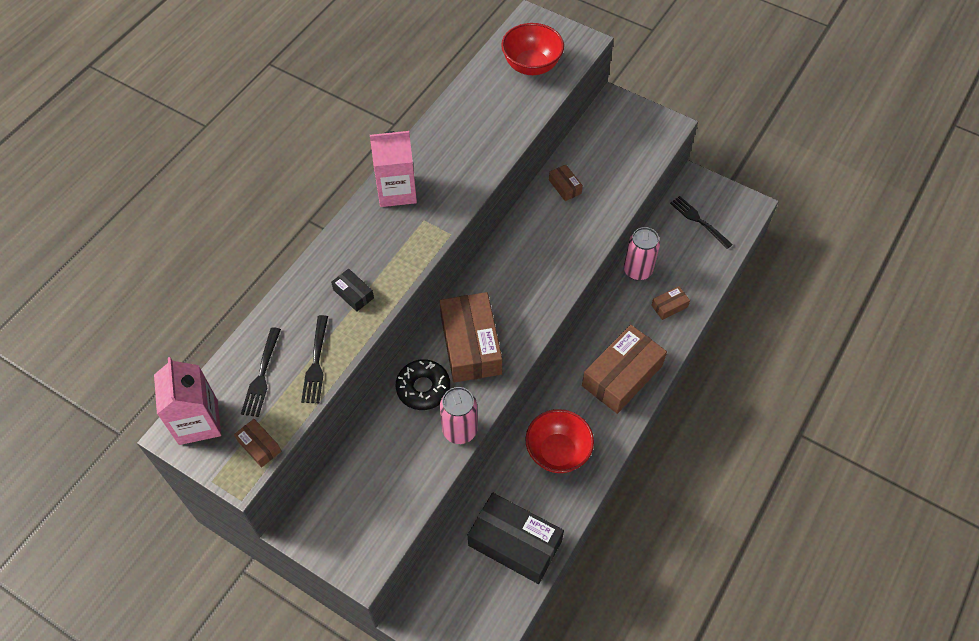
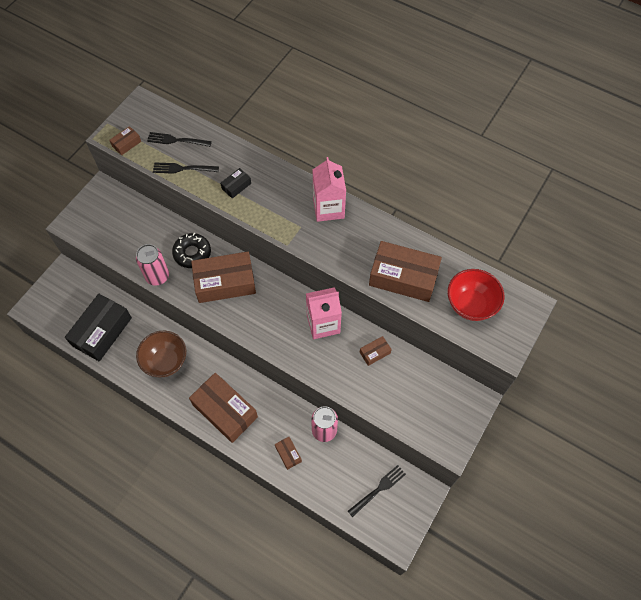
camera: 90 degrees right, 5 degrees up
pink carton [154,357,221,445] -> pink carton moved to [306,287,342,339]
red bowl [525,409,594,473] -> brown bowl [136,331,186,377]
none -> brown box [369,241,442,302]

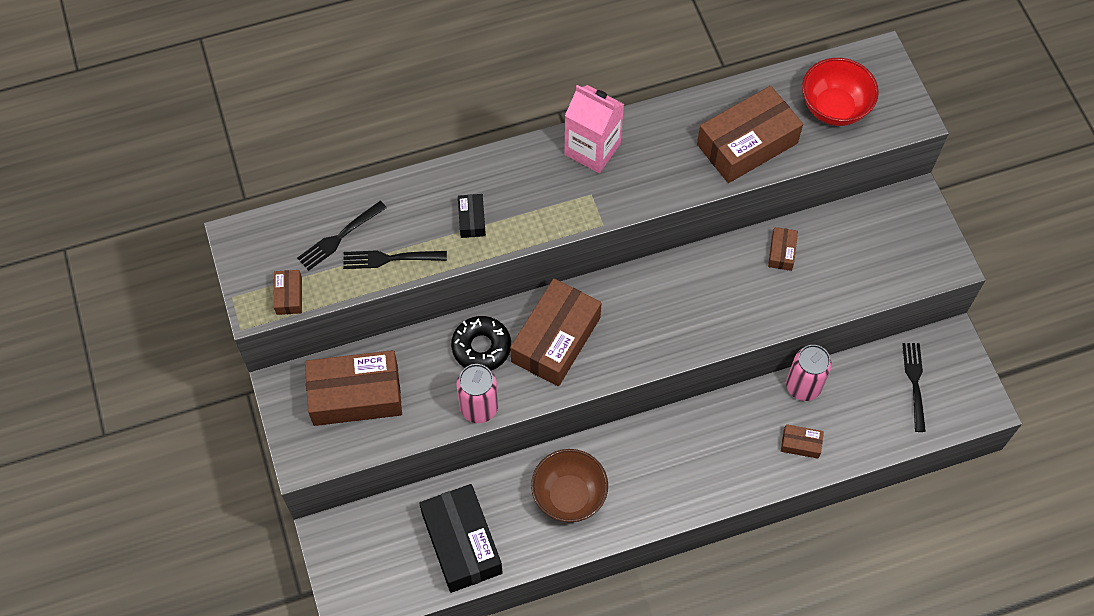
camera: 50 degrees left, 0 degrees up
black fork [153,162,219,174] -> black fork turned 45 degrees clockwise [343,250,447,269]
brown box [189,373,258,443] -> brown box moved to [305,350,402,426]
pink carton [306,287,342,339] -> none

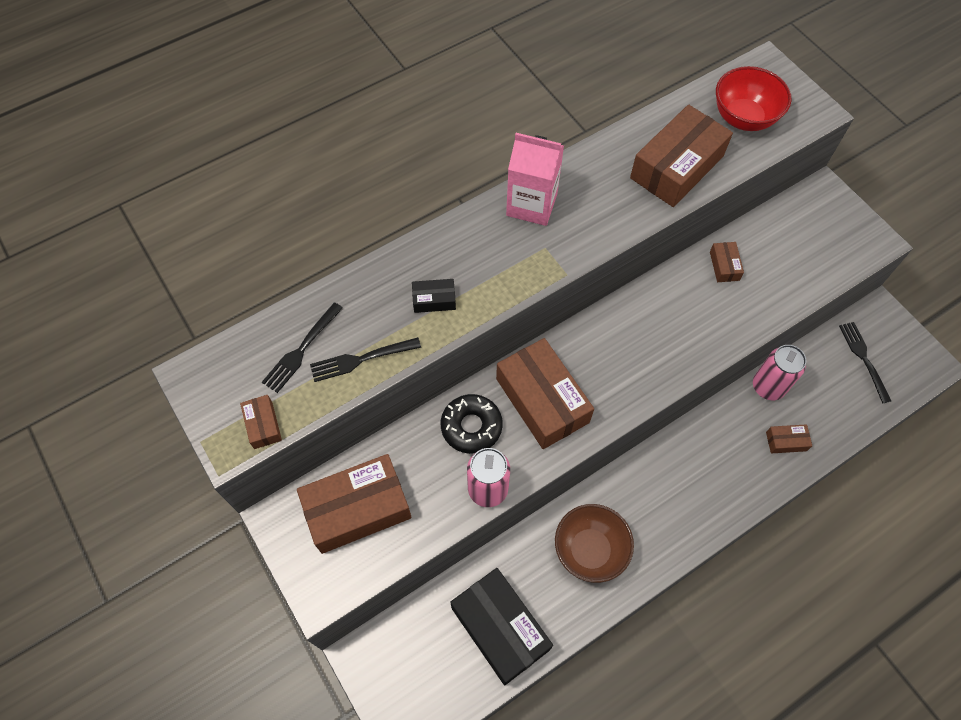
camera: 15 degrees left, 0 degrees up
black box [458,194,486,238] -> black box turned 75 degrees counterclockwise [412,279,456,313]
brown box [510,278,602,386] -> brown box turned 45 degrees counterclockwise [496,338,594,449]

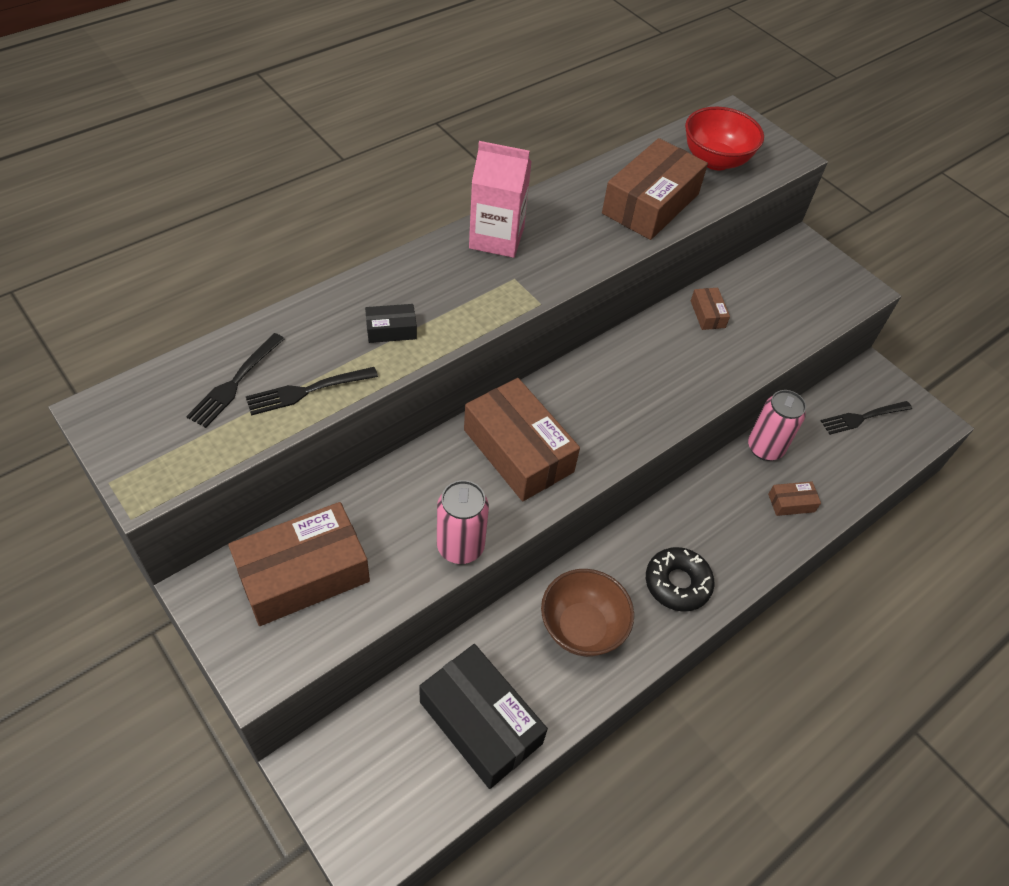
camera: 10 degrees left, 10 degrees down
brown box [240,395,282,449] -> none
black donut [441,394,503,454] -> black donut moved to [646,547,714,612]
black fork [839,322,891,403] -> black fork turned 90 degrees counterclockwise [821,401,912,435]

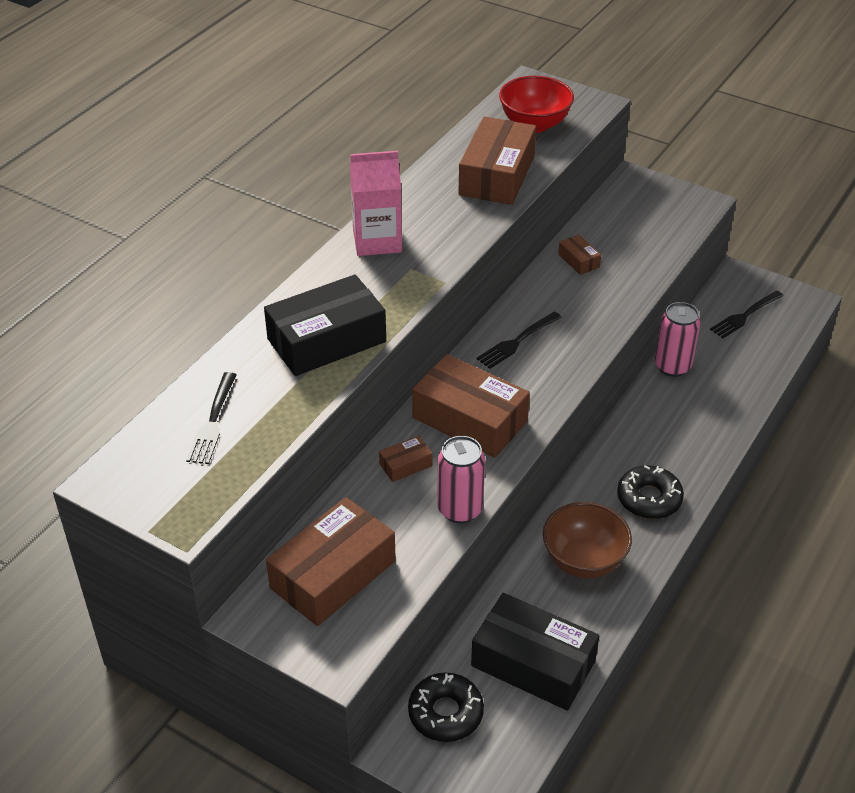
camera: 15 degrees left, 10 degrees down
black fork [246,367,378,416] -> black fork moved to [476,312,562,369]
black box [365,304,417,343] -> black box [264,274,386,376], size x2.24
brown box [768,481,821,516] -> brown box moved to [379,436,432,482]
none -> black donut [408,672,484,742]

